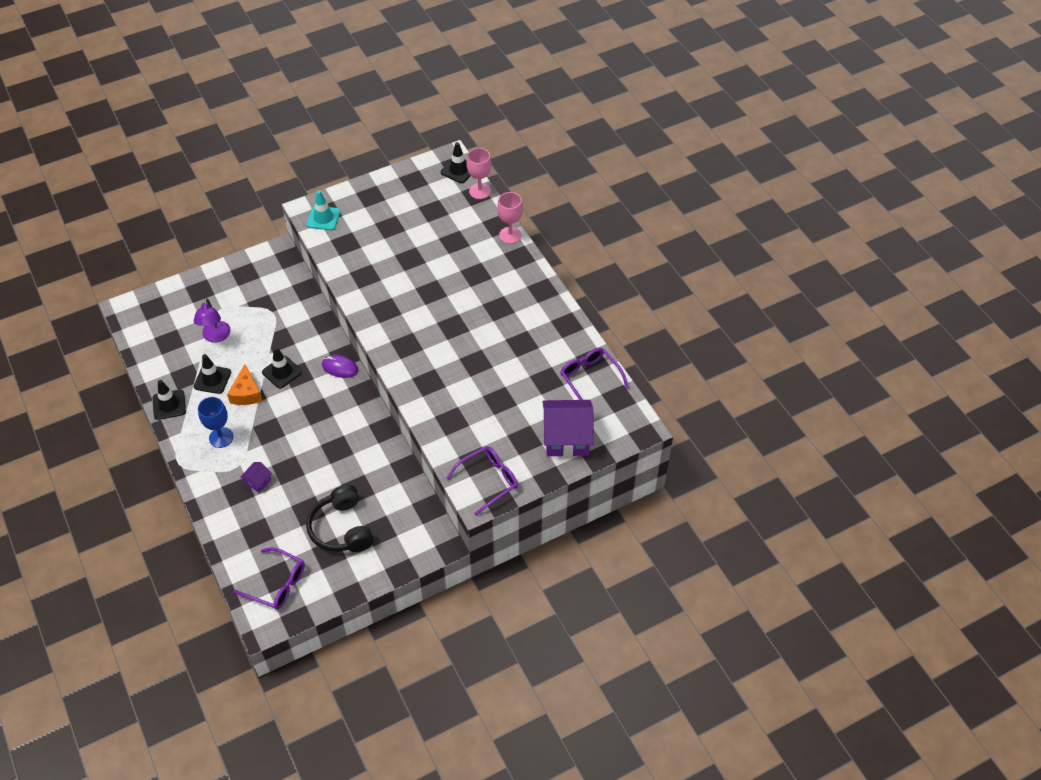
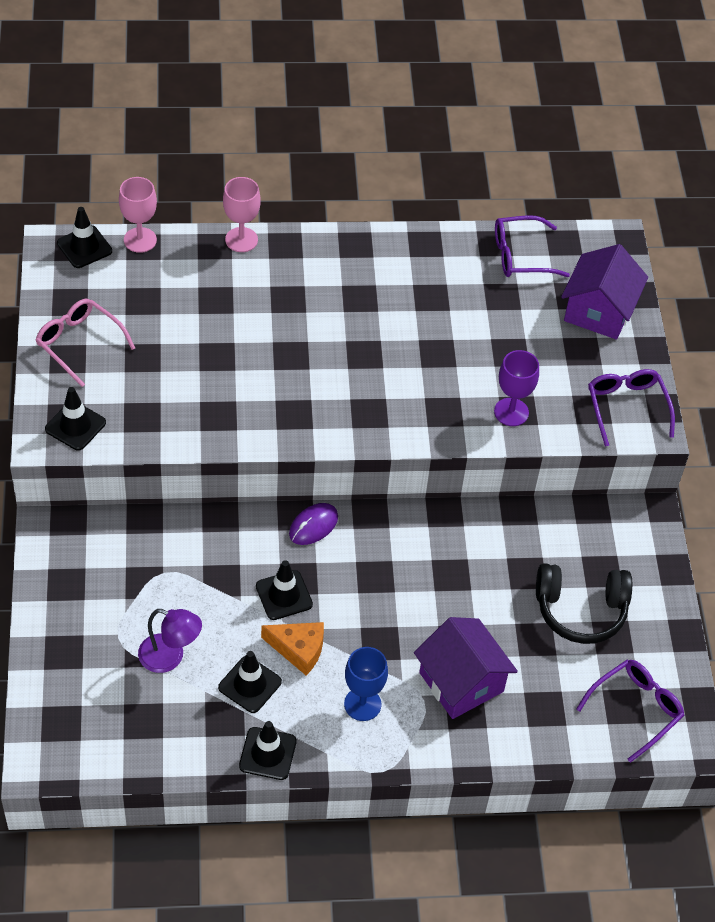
camera: 70 degrees left, 0 degrees up
purple house [240,462,272,493] -> purple house [414,617,518,719], size x2.20
turquoise traffic cone [307,191,341,230] -> black traffic cone [45,387,106,450]
none -> pink glasses [36,299,135,387]
none -> purple goblet [494,350,539,426]

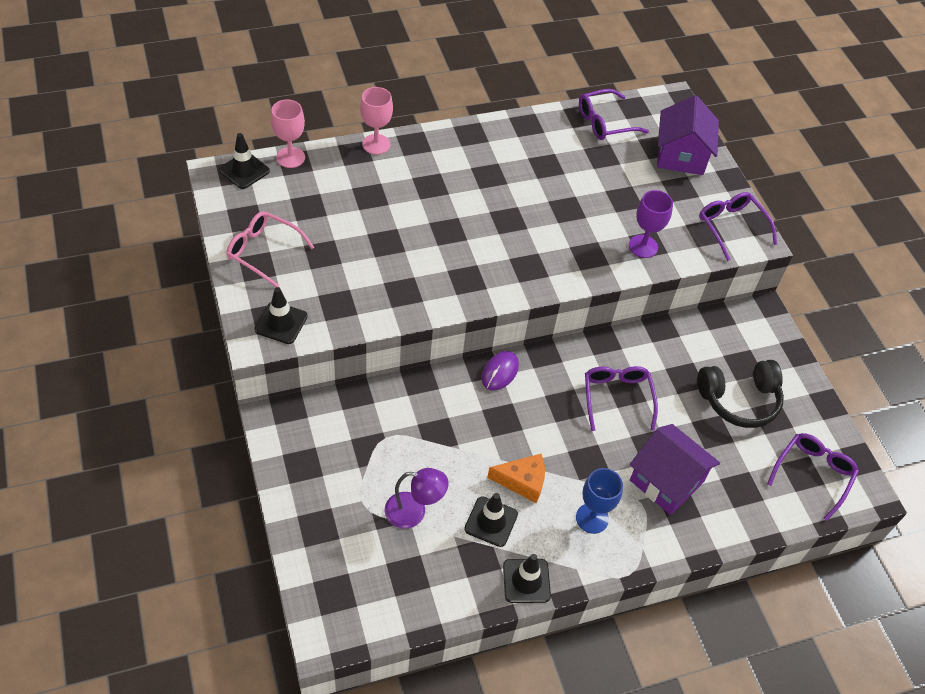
camera: 15 degrees left, 0 degrees up
black traffic cone [256,560,313,620] -> none
none -> purple glasses [585,366,658,431]

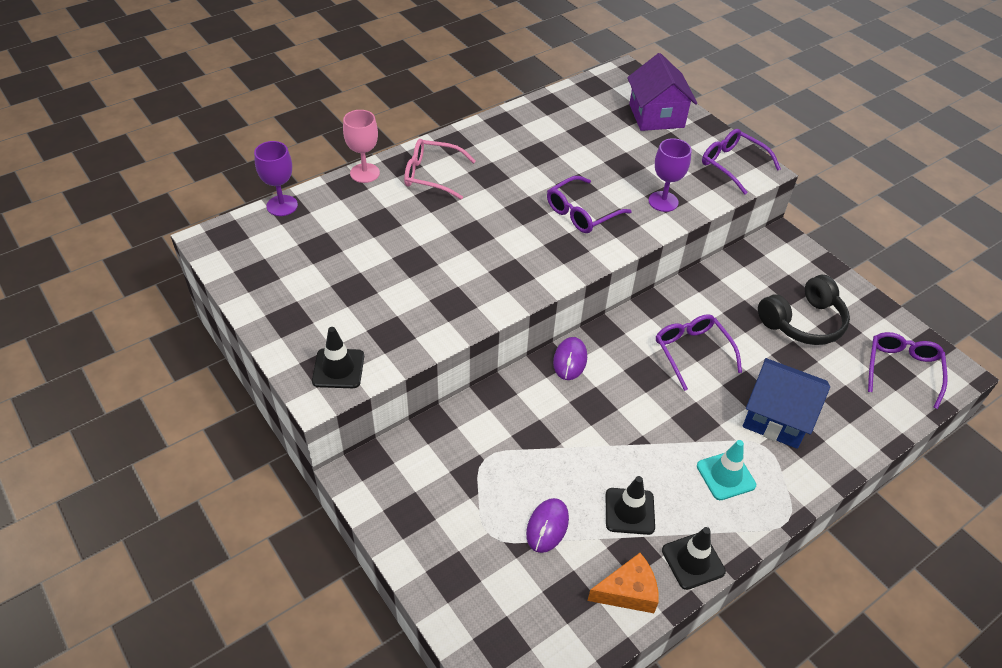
camera: 15 degrees left, 5 degrees down
black traffic cone [219,133,270,189] -> none
pink glasses [227,211,314,287] -> pink glasses moved to [404,139,476,200]
pink goblet [271,99,305,168] -> purple goblet [254,141,298,216]
purple lamp [385,468,449,529] -> purple mouse [526,498,569,553]
orange cheese [487,454,545,503] -> orange cheese moved to [588,553,659,613]
blue goblet [576,468,623,534] -> turquoise traffic cone [697,440,756,500]
purple glasses [579,89,649,140] -> purple glasses moved to [547,176,632,233]
purple house [629,424,720,515] -> blue house [743,358,830,449]

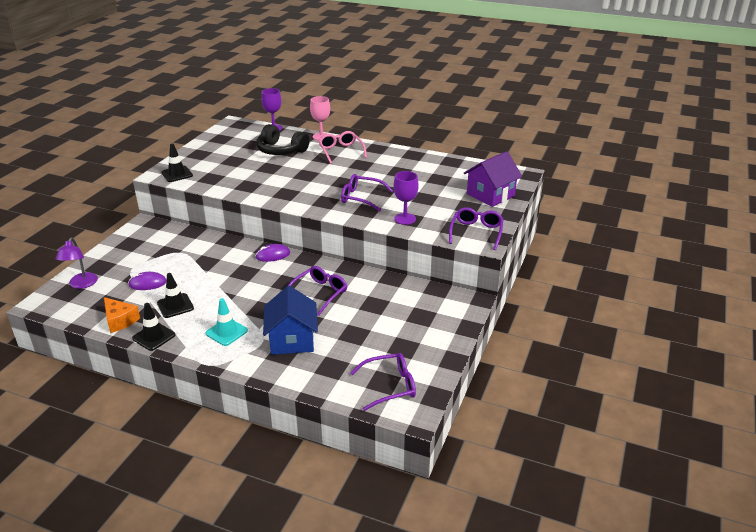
camera: 60 degrees right, 15 degrees down
black headphones [758,275,850,345] -> black headphones moved to [256,124,309,155]
none -> purple lamp [55,238,98,289]

